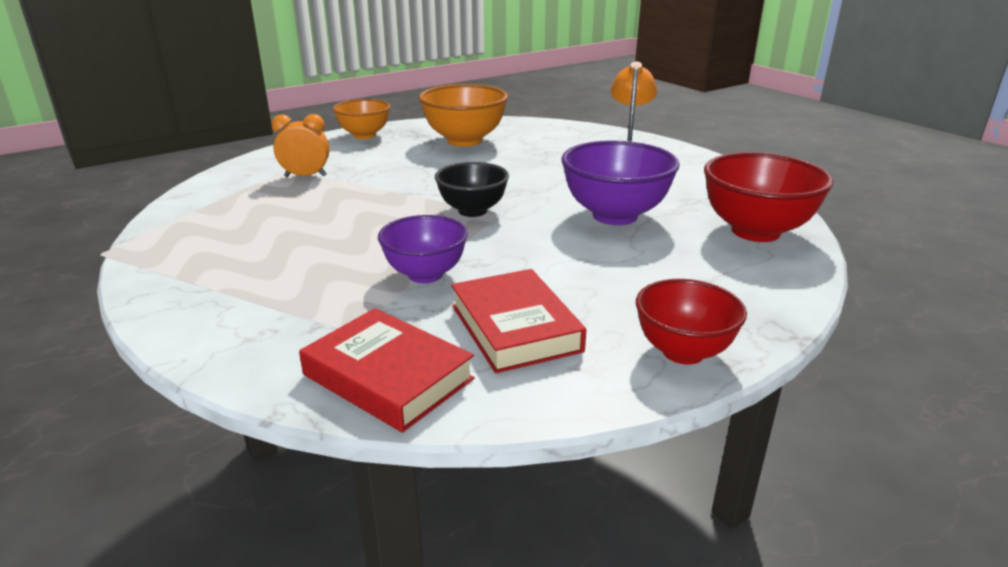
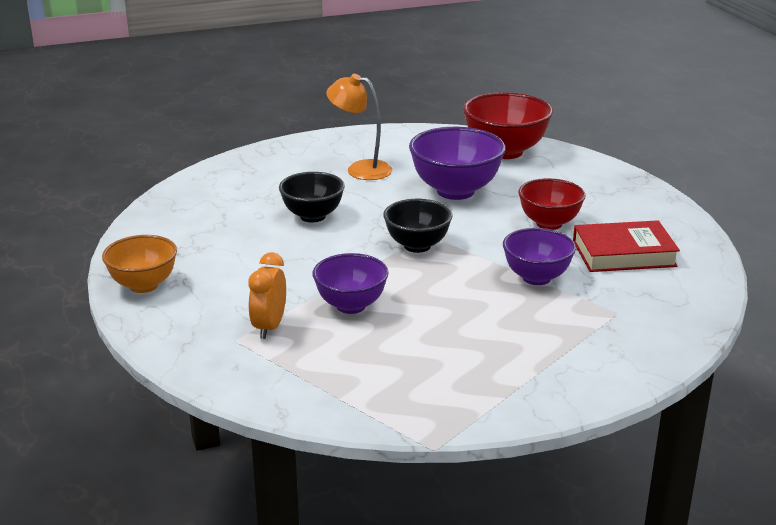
camera: 75 degrees left, 0 degrees up
red book [299,308,475,433] -> none
orange bowl [419,84,508,147] -> none
red bowl [636,279,747,364] -> red bowl moved to [518,178,586,230]
none -> black bowl [279,172,345,222]
none -> purple bowl [313,253,388,314]

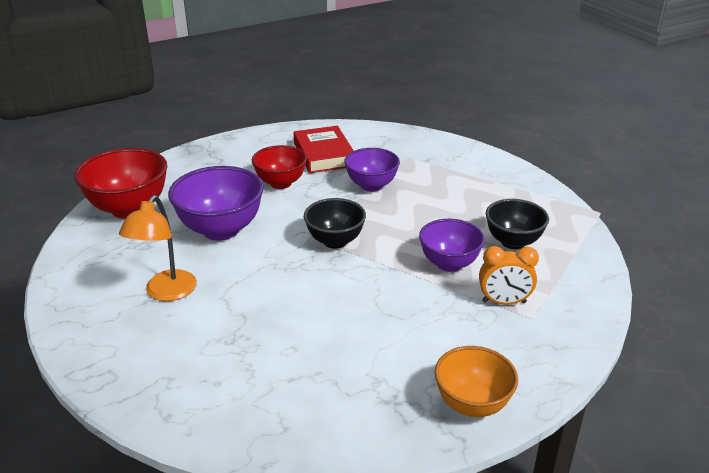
camera: 100 degrees left, 5 degrees up
black bowl [279,172,345,222] -> black bowl moved to [486,199,549,249]

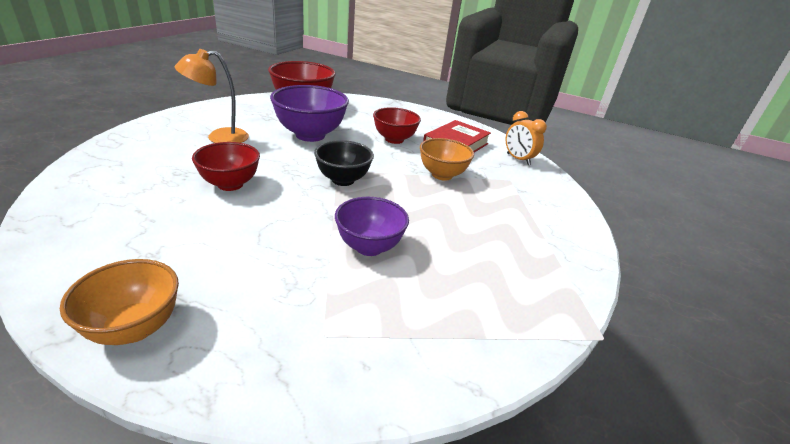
camera: 50 degrees right, 0 degrees up
purple bowl [344,148,400,192] -> orange bowl [420,138,474,181]
orange clock [479,246,539,305] -> orange clock moved to [506,111,547,165]
black bowl [486,199,549,249] -> none
none -> red bowl [192,142,260,191]

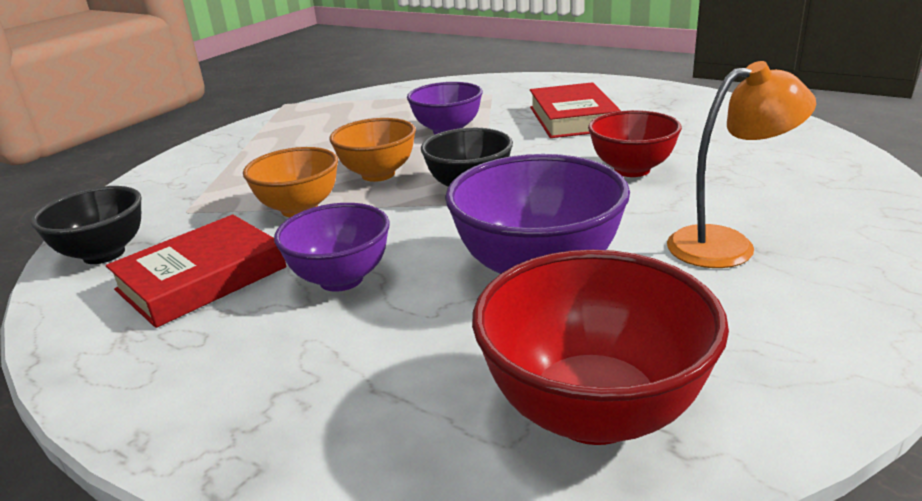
camera: 165 degrees left, 5 degrees down
orange bowl [60,259,179,345] -> orange bowl moved to [329,118,416,182]
red bowl [373,107,421,144] -> purple bowl [274,203,390,292]
orange clock [506,111,547,165] -> black bowl [31,186,142,264]
none -> red book [530,82,621,138]

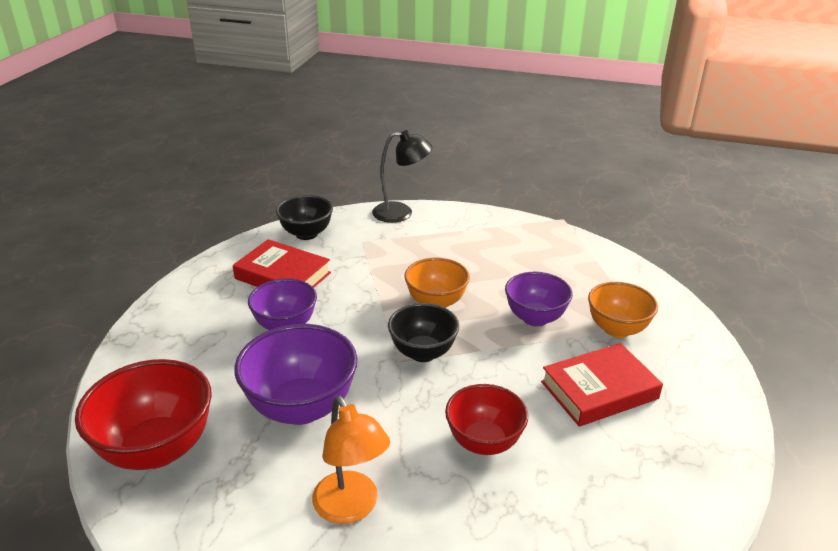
camera: 70 degrees right, 5 degrees up
orange bowl [243,147,338,217] -> orange bowl moved to [588,282,658,338]
none -> black lamp [372,130,432,223]

